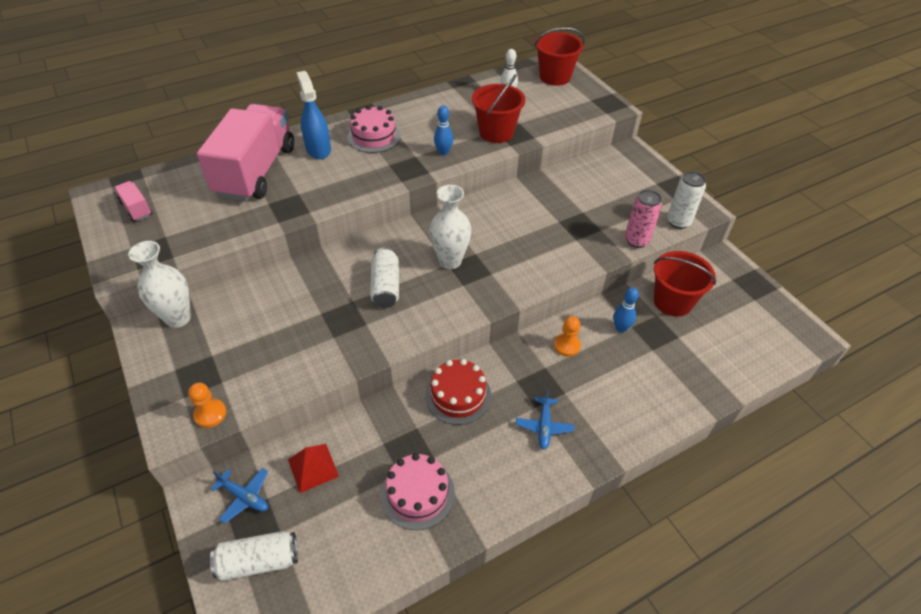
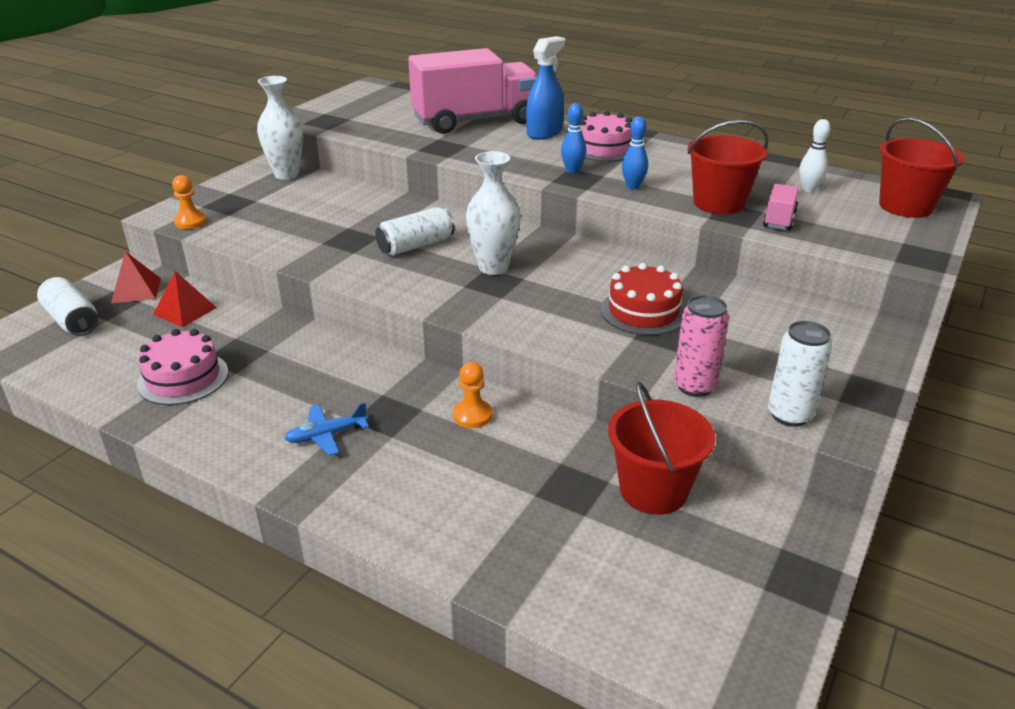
camera: 60 degrees right, 15 degrees down
pink truck [114,181,153,222] -> pink truck moved to [763,184,799,231]
blue plane [211,468,268,523] -> red pyramid [111,251,161,303]
red cake [425,359,491,425] -> red cake moved to [601,263,685,335]
blue bowling pin [613,287,639,333] -> blue bowling pin moved to [561,103,586,174]

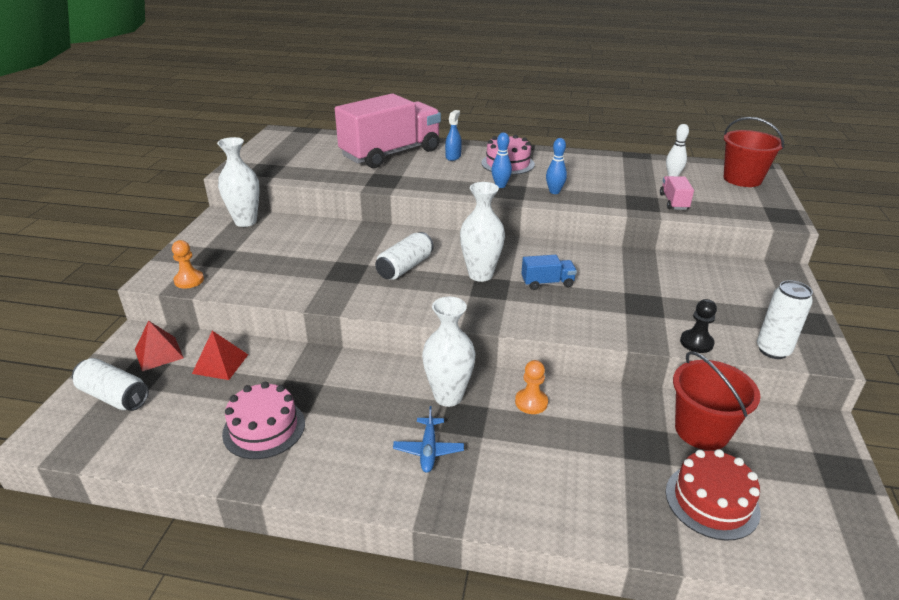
camera: 20 degrees left, 0 degrees up
blue plane [284,402,369,456] -> blue plane turned 45 degrees counterclockwise [393,406,464,473]
blue spray bottle [526,36,565,140] -> blue spray bottle [445,110,462,161], size x0.61
red cake [601,263,685,335] -> red cake moved to [666,449,761,541]
pink can [674,295,729,397] -> black pawn [680,299,717,353]
red bucket [687,120,768,214] -> none
none -> white vase [422,297,475,407]
none -> blue truck [521,255,577,290]

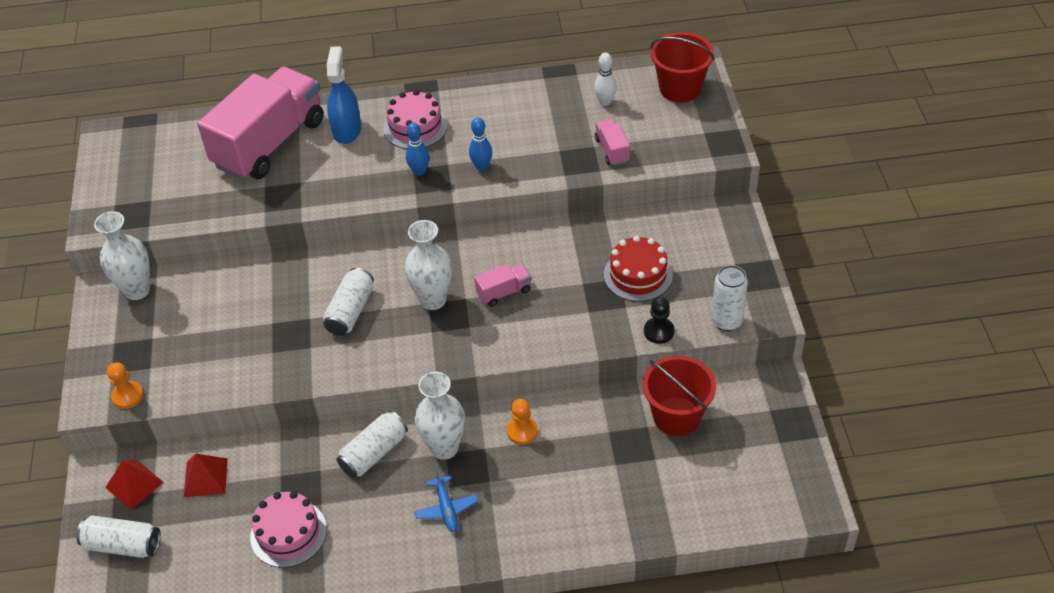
camera: 15 degrees left, 15 degrees up
blue spray bottle [445,110,462,161] -> blue spray bottle [327,46,361,144], size x1.63
blue truck [521,255,577,290] -> pink truck [474,264,532,307]
red cake [666,449,761,541] -> red cake moved to [604,236,673,302]
none -> white can [337,411,408,478]

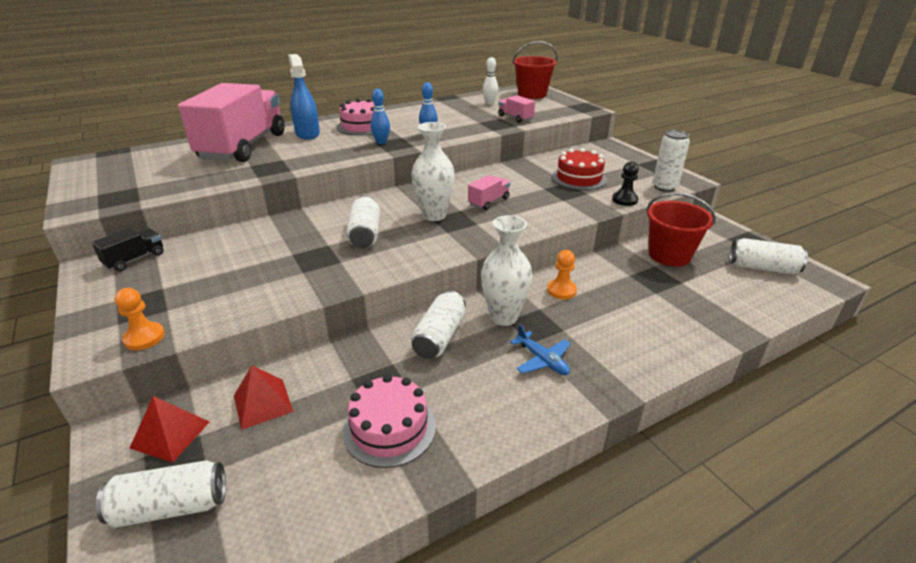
camera: 25 degrees left, 15 degrees down
white vase [94,211,150,300] -> black truck [92,228,164,271]
none -> white can [729,238,808,274]

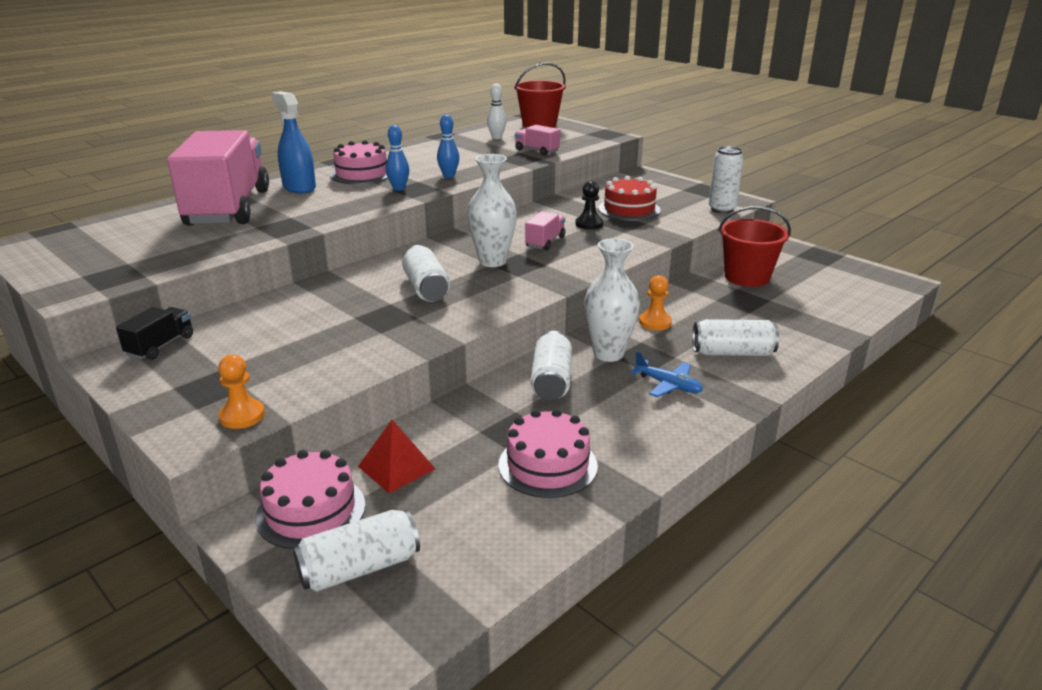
camera: 15 degrees left, 5 degrees down
red pyramid [130,396,210,463] -> pink cake [255,450,365,549]
black pawn [612,161,639,206] -> black pawn moved to [576,181,603,230]
white can [729,238,808,274] -> white can moved to [692,319,779,356]

